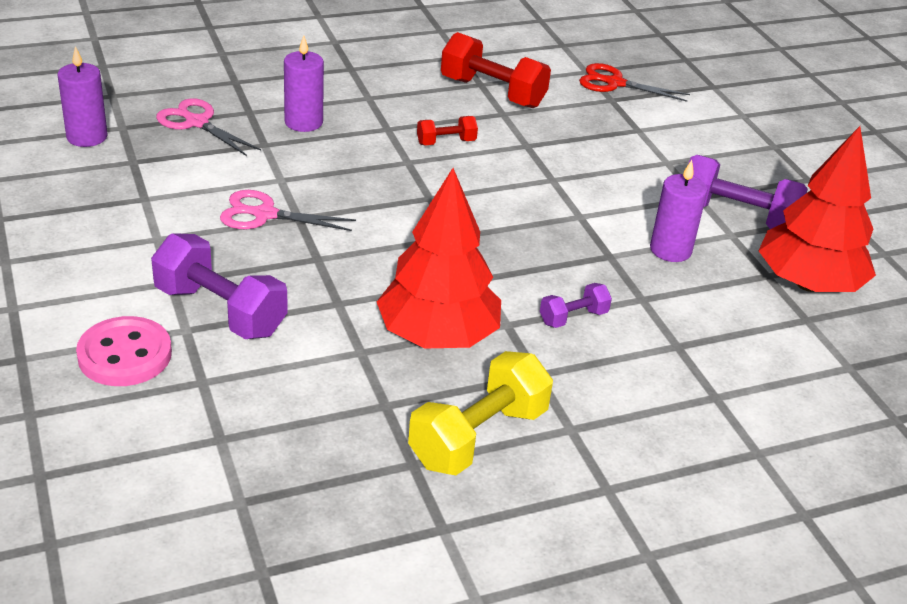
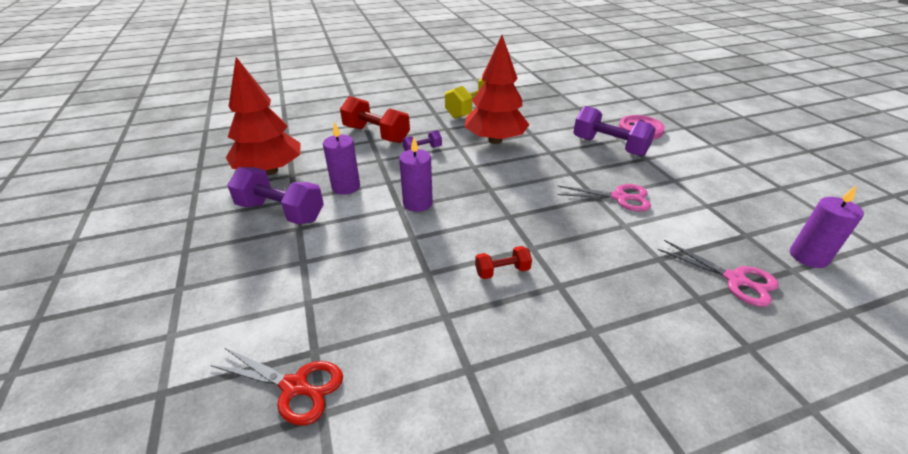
camera: 175 degrees left, 0 degrees up
purple candle [284,35,324,132] -> purple candle moved to [399,137,433,212]
red dumbbell [441,32,551,108] -> red dumbbell moved to [340,96,410,143]

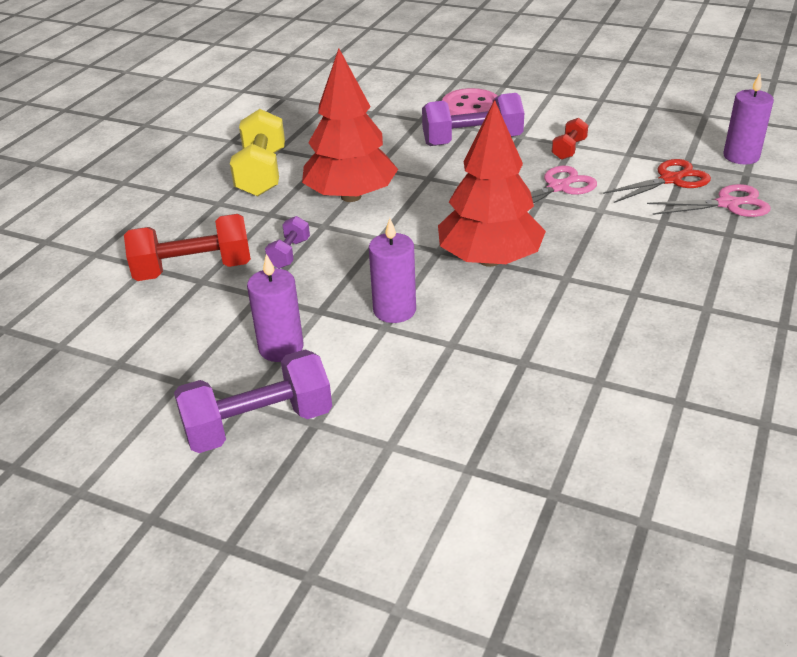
camera: 45 degrees left, 0 degrees up
red scissors [210,348,343,425] -> red scissors moved to [603,159,711,203]
red tree [226,57,301,175] -> red tree moved to [438,100,546,267]
red dumbbell [475,246,532,279] -> red dumbbell moved to [552,118,588,160]

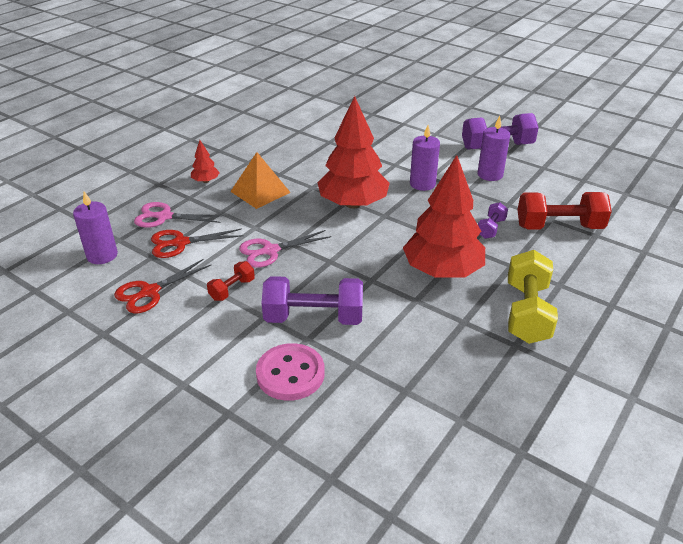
camera: 170 degrees left, 0 degrees up
none -> red scissors [114,259,212,313]
none -> red tree [191,140,220,183]
none -> orange pyramid [230,152,291,209]

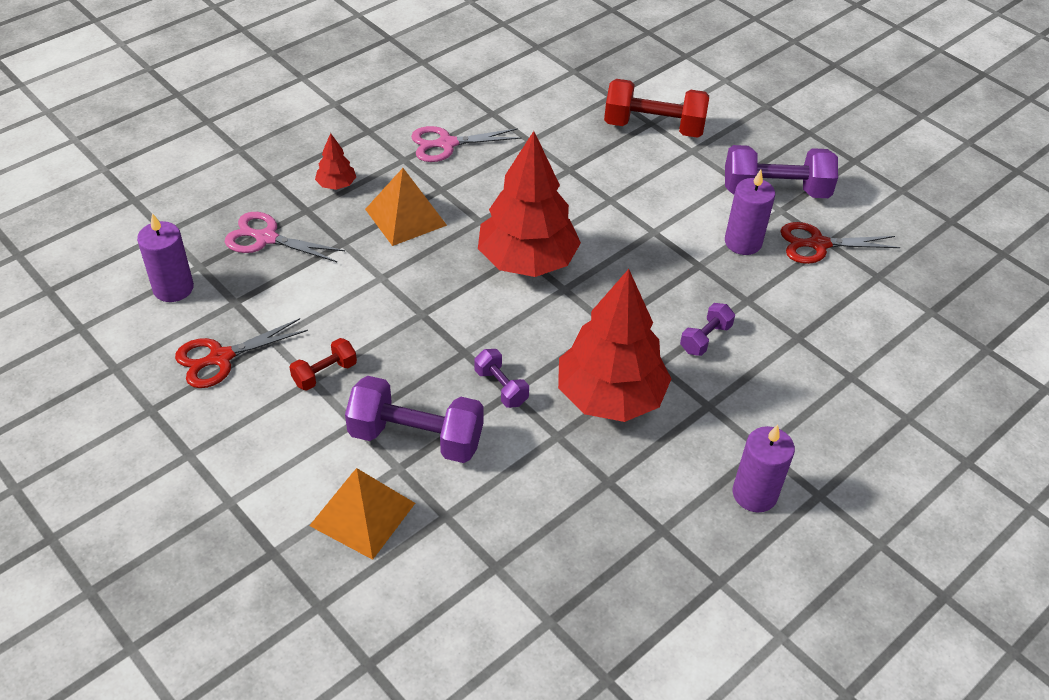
camera: 10 degrees right, 10 degrees up
red scissors [151,229,244,258] -> red scissors moved to [780,222,900,264]
pink scissors [239,230,331,268] -> pink scissors moved to [411,126,522,162]
pink button [256,343,325,401] -> orange pyramid [309,468,415,560]
purple candle [410,125,440,191] -> purple candle moved to [733,425,795,512]
yellow dumbbell [508,250,558,344] -> none
red dumbbell [517,192,612,230] -> red dumbbell moved to [604,79,709,138]
none -> purple dumbbell [474,349,529,408]

